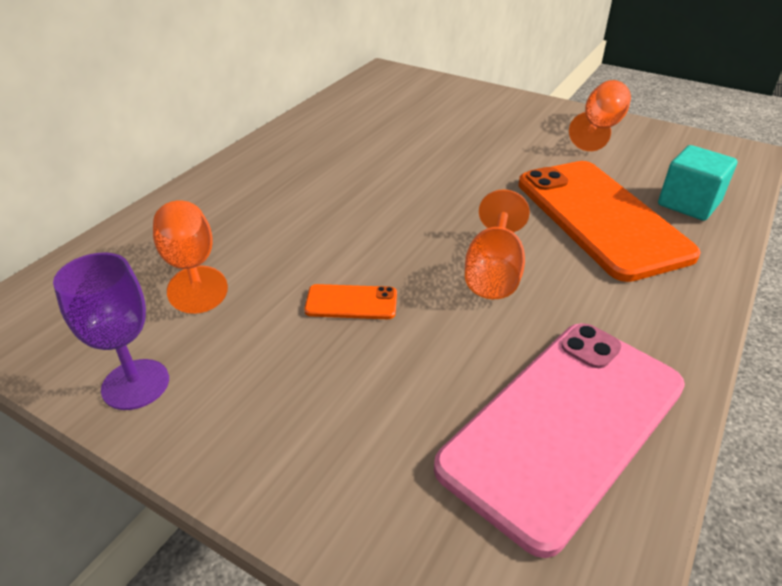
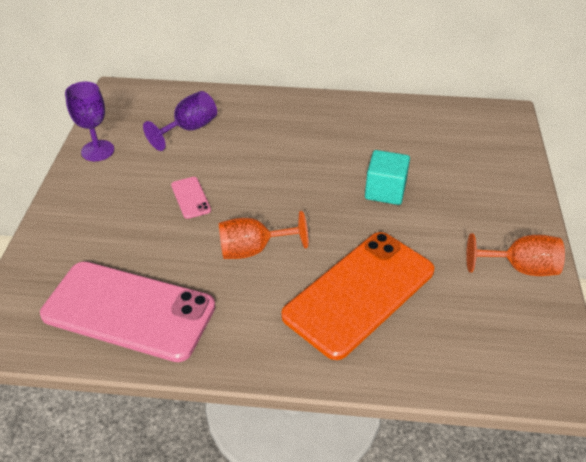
camera: 65 degrees right, 5 degrees up
orange goblet [153,200,228,314] -> purple goblet [143,91,217,151]
orange phone [304,284,397,319] -> pink phone [171,177,211,219]
turquoise cube [658,145,737,221] -> turquoise cube moved to [365,150,410,205]

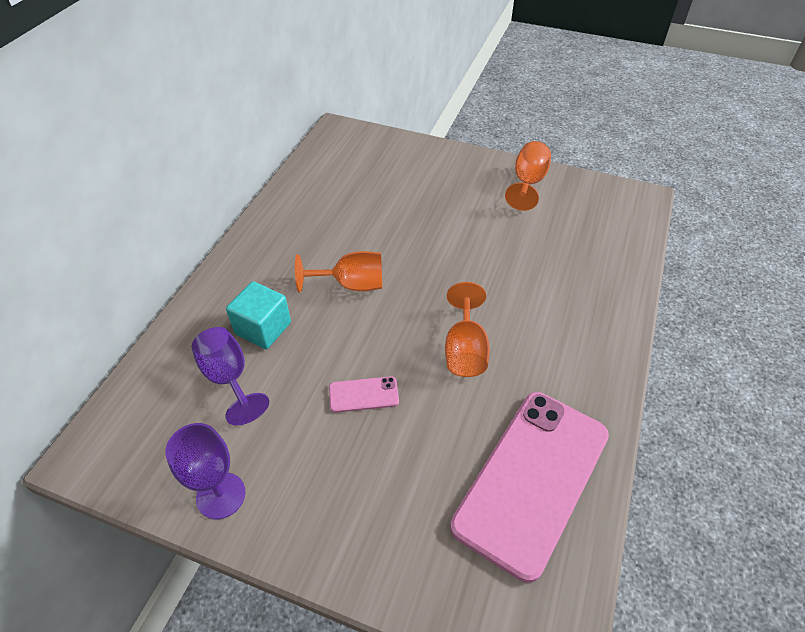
camera: 75 degrees left, 5 degrees up
orange phone [281,232,434,360] -> none
turquoise cube [365,150,410,205] -> turquoise cube moved to [226,281,291,349]
none -> orange goblet [295,251,382,293]

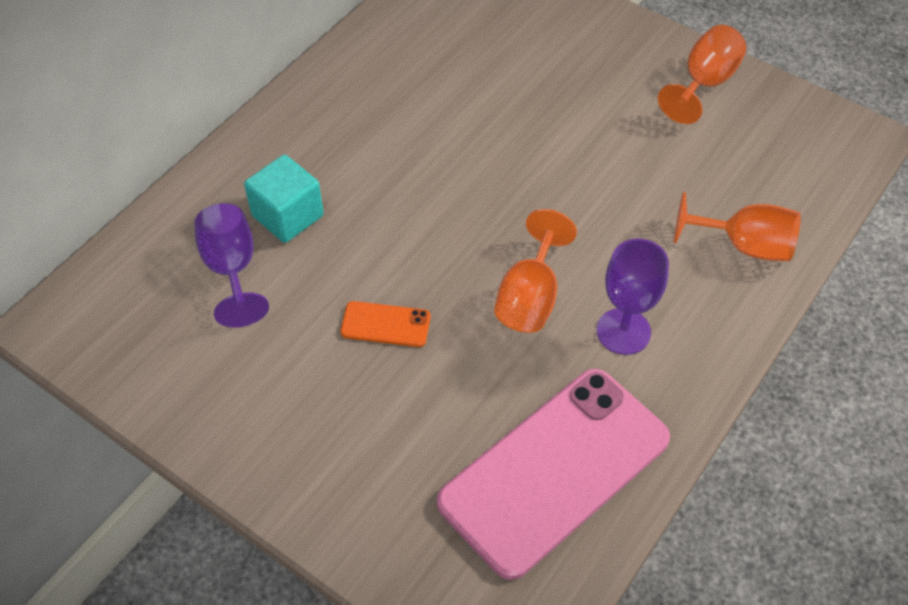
camera: 15 degrees right, 5 degrees up
purple goblet [165,423,245,519] -> purple goblet moved to [597,238,669,355]
orange goblet [295,251,382,293] -> orange goblet moved to [674,192,801,261]
pink phone [329,376,399,413] -> orange phone [340,301,431,347]

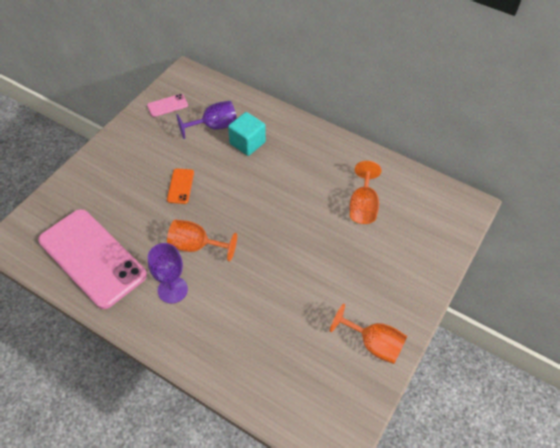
camera: 85 degrees right, 0 degrees up
orange goblet [674,192,801,261] -> orange goblet moved to [349,161,381,224]
none -> pink phone [147,94,188,117]

